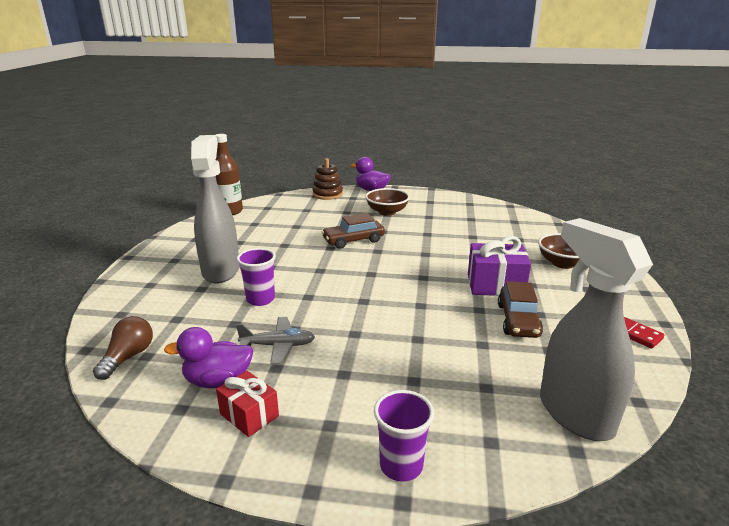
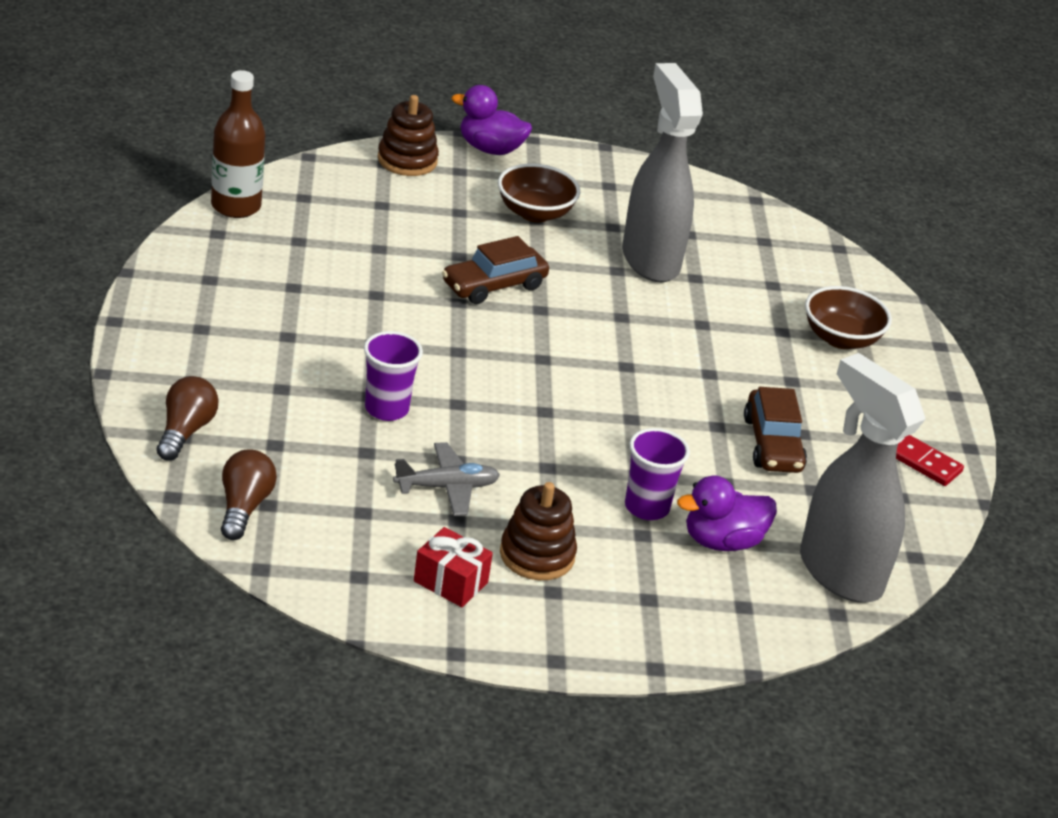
camera: 15 degrees left, 10 degrees up
purple duck [164,327,253,388] -> purple duck moved to [677,475,777,551]
grey spray bottle [191,135,239,284] -> grey spray bottle moved to [622,63,703,282]
purple cup [374,390,434,482] -> purple cup moved to [625,428,690,520]
purple gift [468,236,531,296] -> none
none -> brown light bulb [157,376,219,461]
none -> brown stacking toy [500,482,577,580]

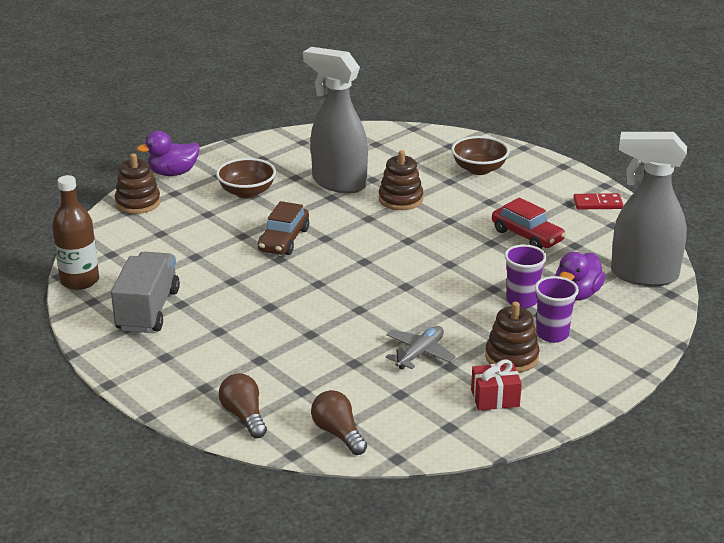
camera: 35 degrees left, 5 degrees down
purple cup [364,331,423,421] -> purple cup moved to [535,276,579,343]
brown car [744,387,807,473] -> red car [492,198,566,249]
none -> grey truck [111,252,180,333]
none -> brown stacking toy [379,150,423,210]

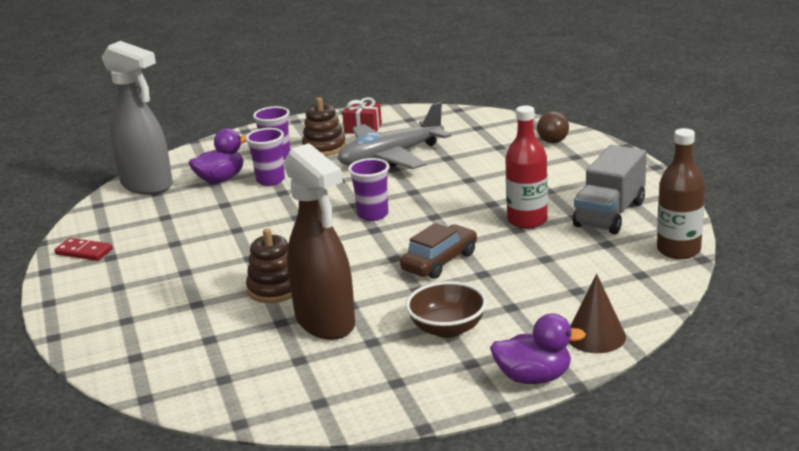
camera: 155 degrees left, 5 degrees down
brown stacking toy [115,153,161,214] -> brown cone [569,274,626,353]
grey spray bottle [303,47,368,193] -> brown spray bottle [284,143,355,340]
brown light bulb [311,390,367,455] -> none
grey plane [386,326,457,370] -> grey plane [337,102,451,169], size x1.84
brown bowl [451,136,510,175] -> none
red car [492,198,566,249] -> none
none -> purple cup [348,158,389,221]
none -> red bottle [505,106,548,229]

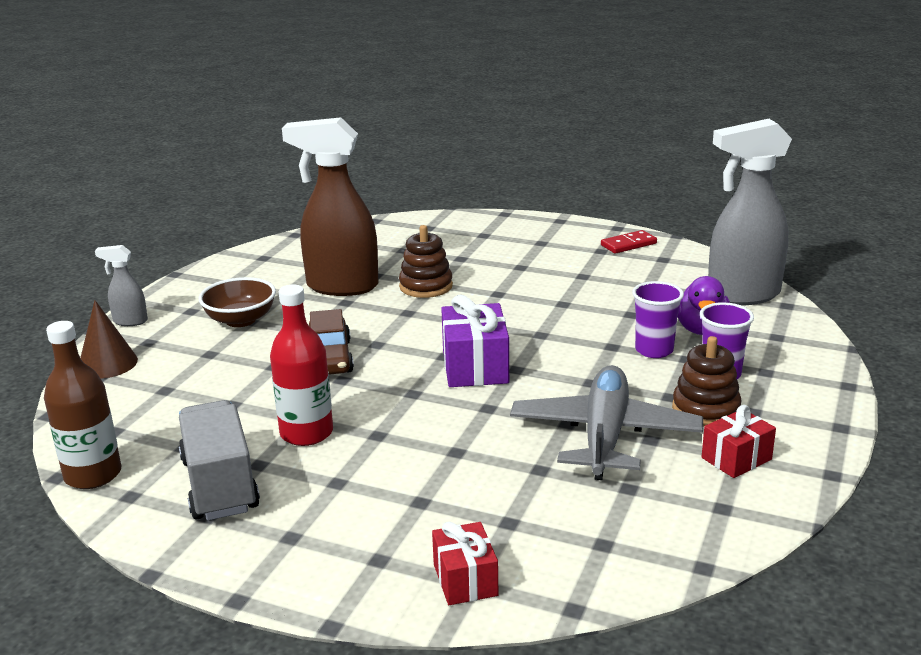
camera: 130 degrees right, 0 degrees up
purple cup [348,158,389,221] -> purple gift [441,295,509,387]
purple duck [490,314,586,384] -> grey spray bottle [95,245,148,326]
brown light bulb [537,111,569,143] -> red gift [432,522,498,605]

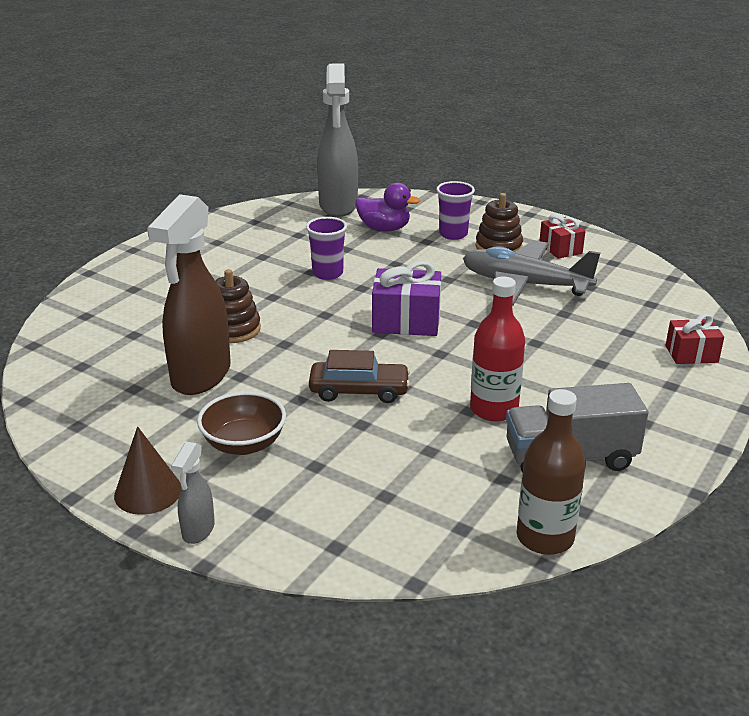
camera: 80 degrees left, 5 degrees up
brown cone [80,300,138,379] -> brown cone moved to [114,426,181,515]
red domino [601,230,657,254] -> none
purple cup [632,281,684,358] -> purple cup moved to [306,217,347,280]

